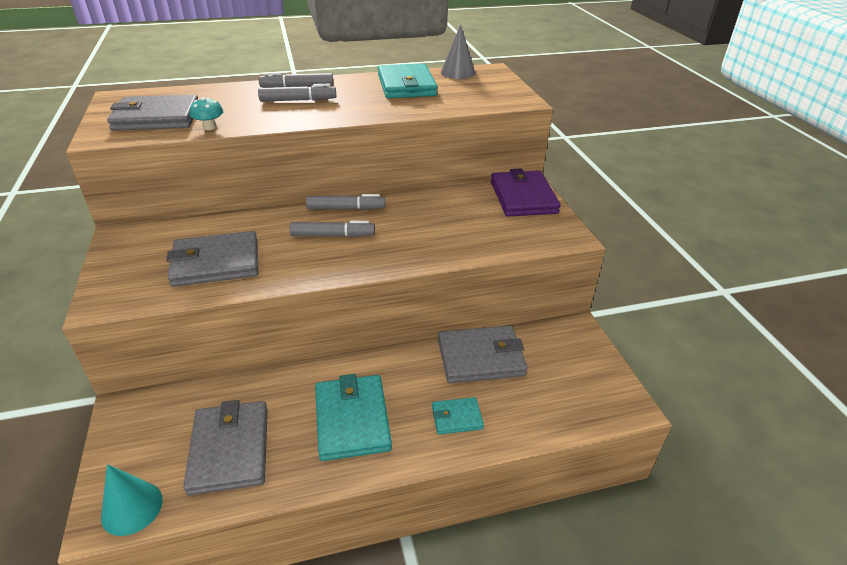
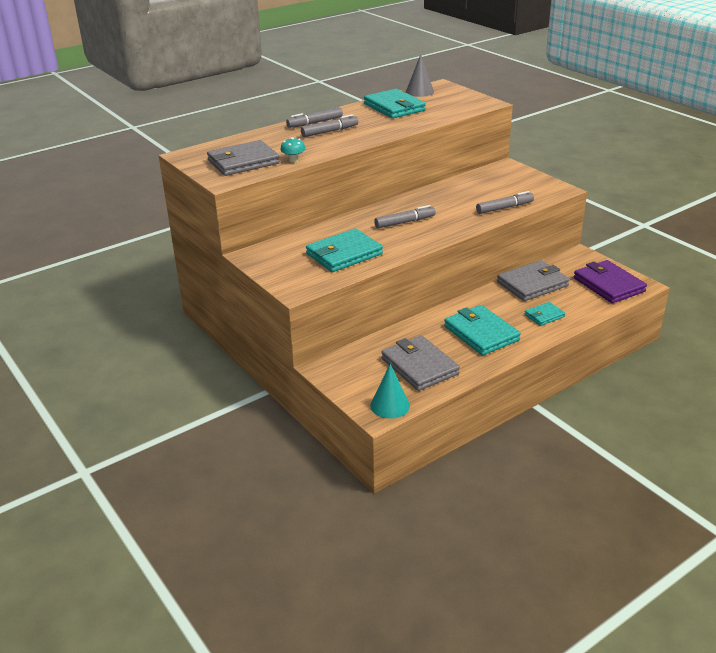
camera: 20 degrees left, 5 degrees down
grey wallet [166,231,258,287] -> turquoise wallet [306,228,383,272]
grey marker [306,194,385,210] -> grey marker moved to [476,191,534,214]
purple wallet [491,169,561,216] -> purple wallet moved to [574,260,647,303]

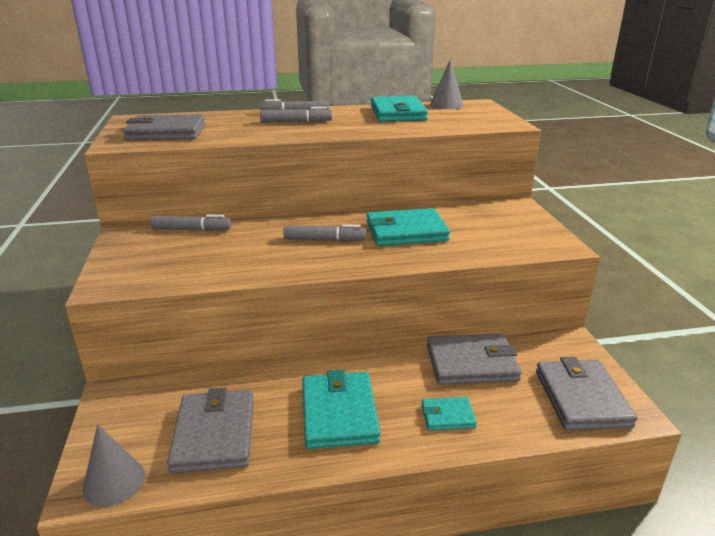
camera: 25 degrees right, 5 degrees down
turquoise mushroom [280,137,306,162] -> none
turquoise wallet [306,228,383,272] -> turquoise wallet moved to [367,208,450,246]
turquoise cone [370,364,410,419] -> grey cone [83,424,145,507]
grey marker [476,191,534,214] -> grey marker moved to [150,215,231,231]
purple wallet [574,260,647,303] -> grey wallet [536,357,637,430]

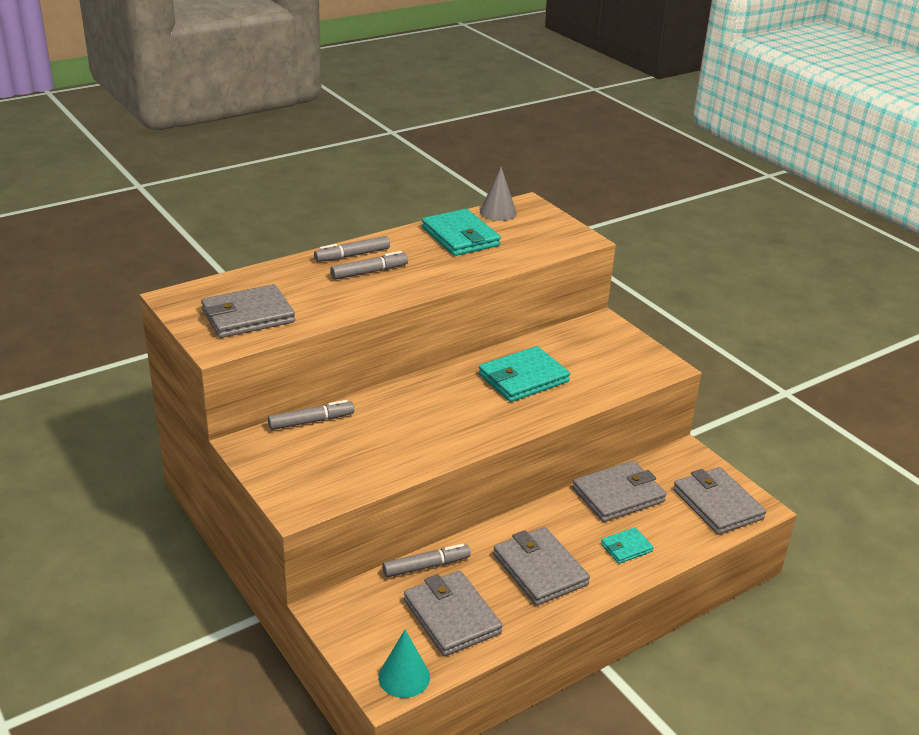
camera: 25 degrees left, 5 degrees up
grey cone [83,424,145,507] -> turquoise cone [378,630,430,698]
grey marker [283,224,366,241] -> grey marker moved to [382,544,471,578]
turquoise wallet [302,369,380,449] -> grey wallet [493,527,590,606]

